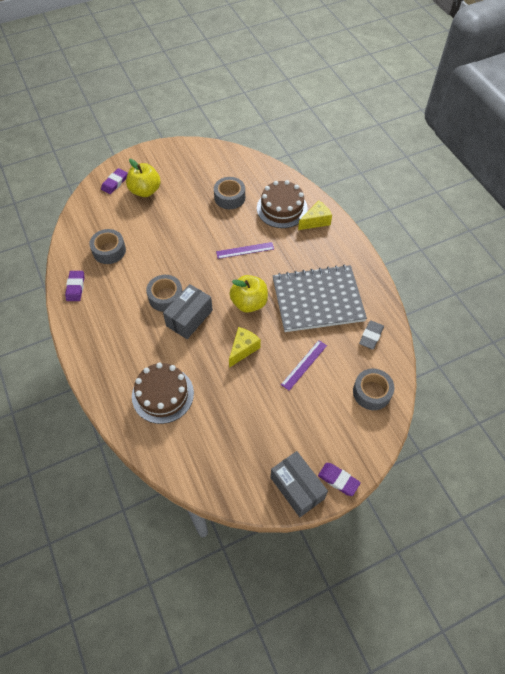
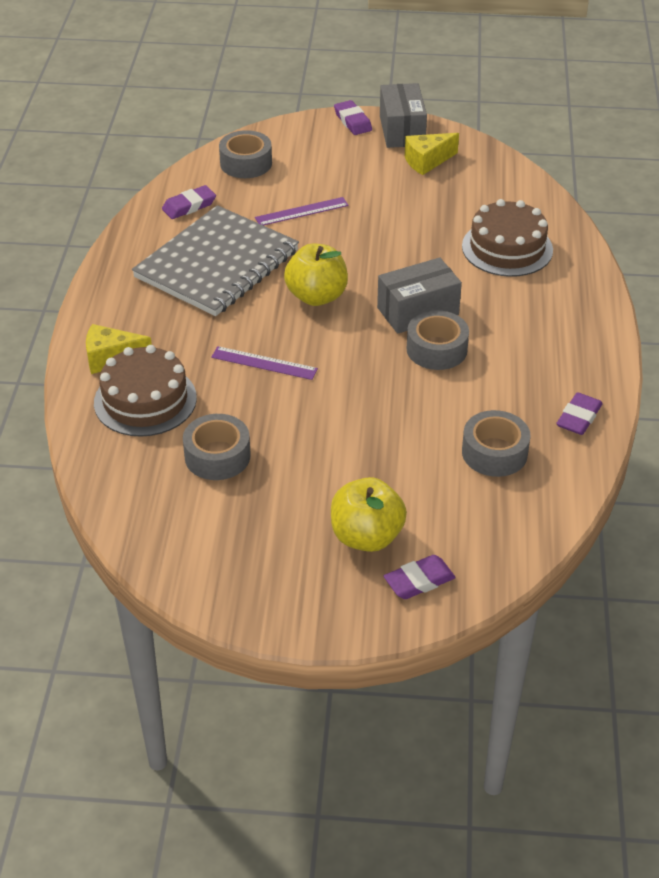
camera: 150 degrees left, 15 degrees down
yellow cheese [229,327,261,368] -> yellow cheese moved to [405,133,459,175]
grey notebook [273,265,367,332] -> grey notebook turned 75 degrees counterclockwise [132,205,299,316]
grey eraser [359,320,384,350] -> purple eraser [162,185,216,219]

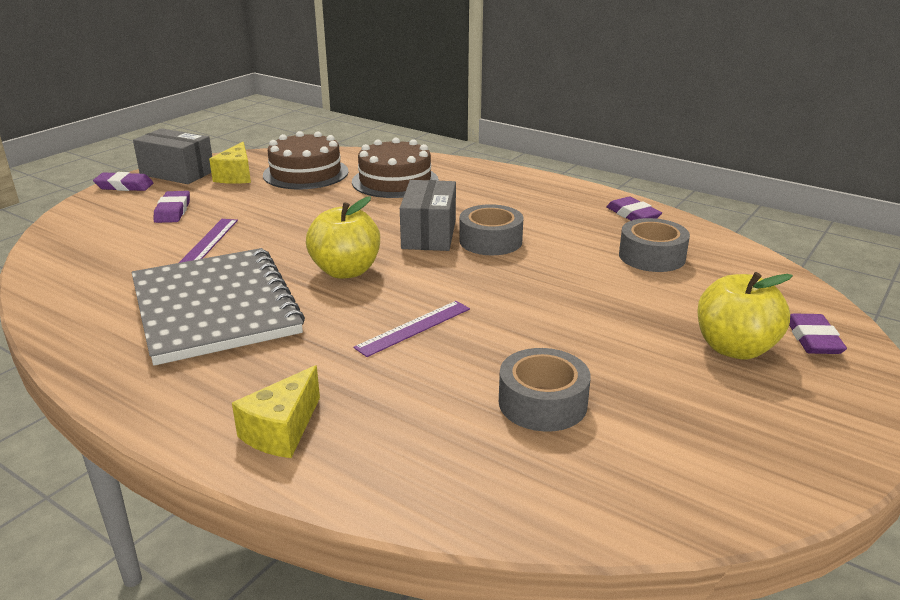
camera: 60 degrees left, 15 degrees down
brown cake [94,345,197,437] -> brown cake moved to [263,131,349,189]
purple eraser [162,185,216,219] -> purple eraser moved to [154,191,190,223]
grey tape [219,130,272,178] -> none

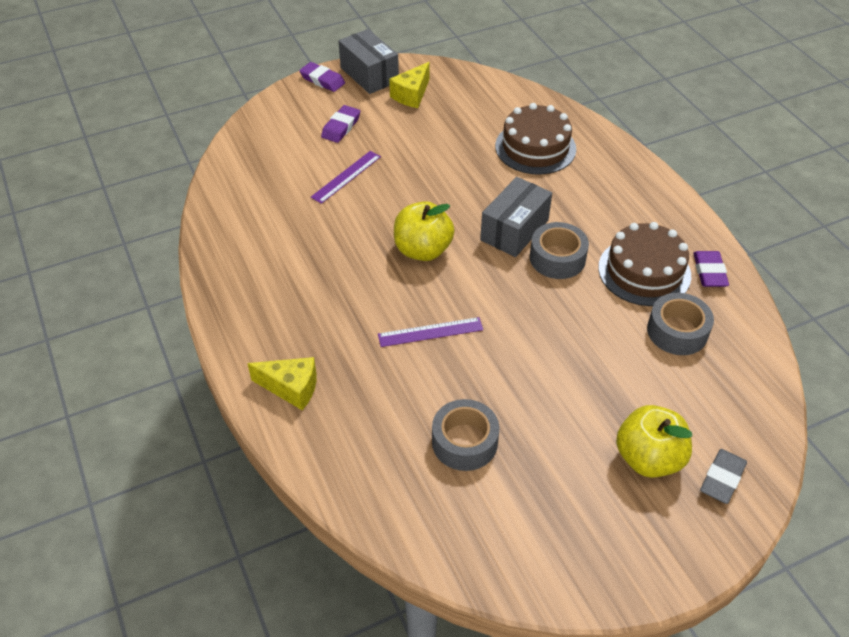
camera: 30 degrees right, 20 degrees up
grey notebook [132,248,305,366] -> none
yellow cheese [232,365,320,458] -> yellow cheese turned 135 degrees counterclockwise [247,357,317,410]
brown cake [263,131,349,189] -> brown cake moved to [598,222,691,306]
purple eraser [789,314,847,354] -> grey eraser [700,449,747,504]

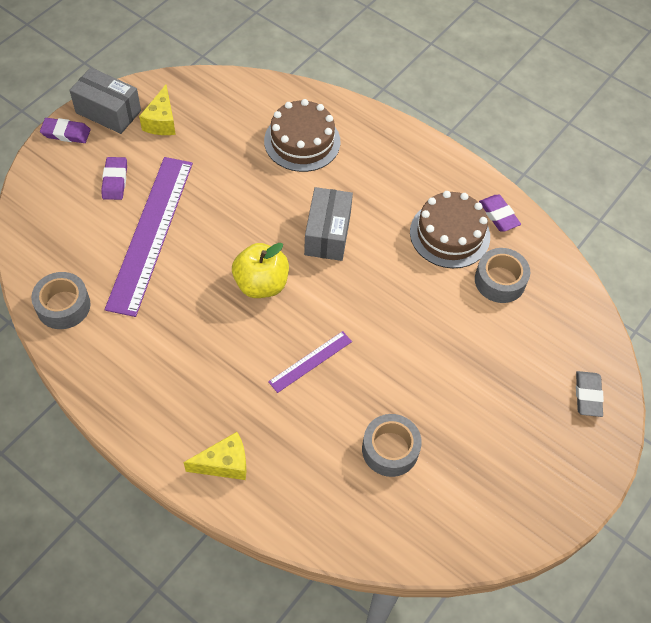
camera: 30 degrees left, 10 degrees up
purple ruler [311,151,381,204] -> purple ruler [105,157,193,317], size x2.17
grey tape [530,222,589,279] -> grey tape moved to [31,272,90,329]
yellow apple [616,405,692,478] -> none

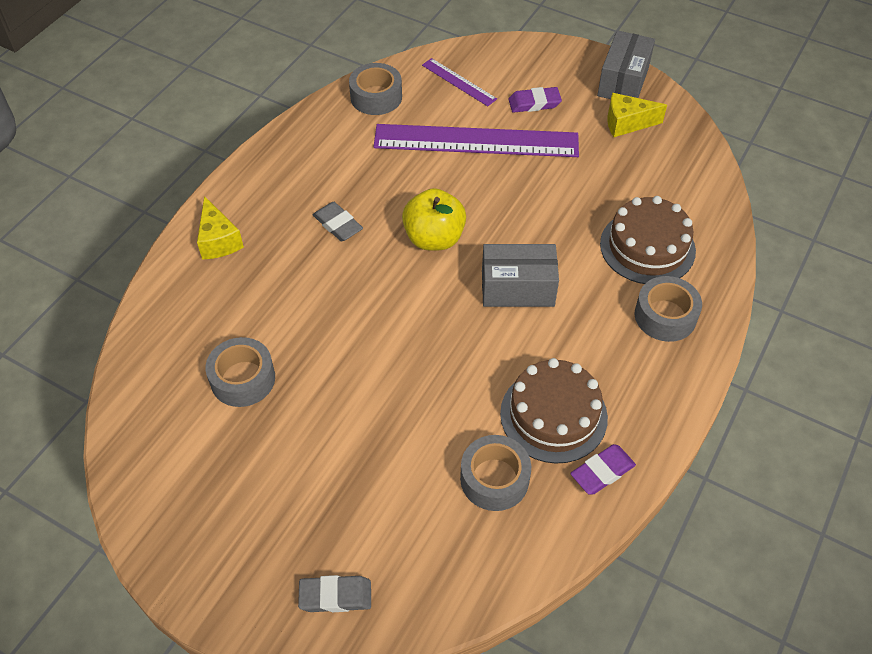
camera: 85 degrees right, 5 degrees down
purple eraser [40,118,90,143] -> none
purple ruler [268,331,352,393] -> purple ruler moved to [422,58,497,106]
none -> grey eraser [313,202,363,241]
none -> grey tape [635,276,702,342]

